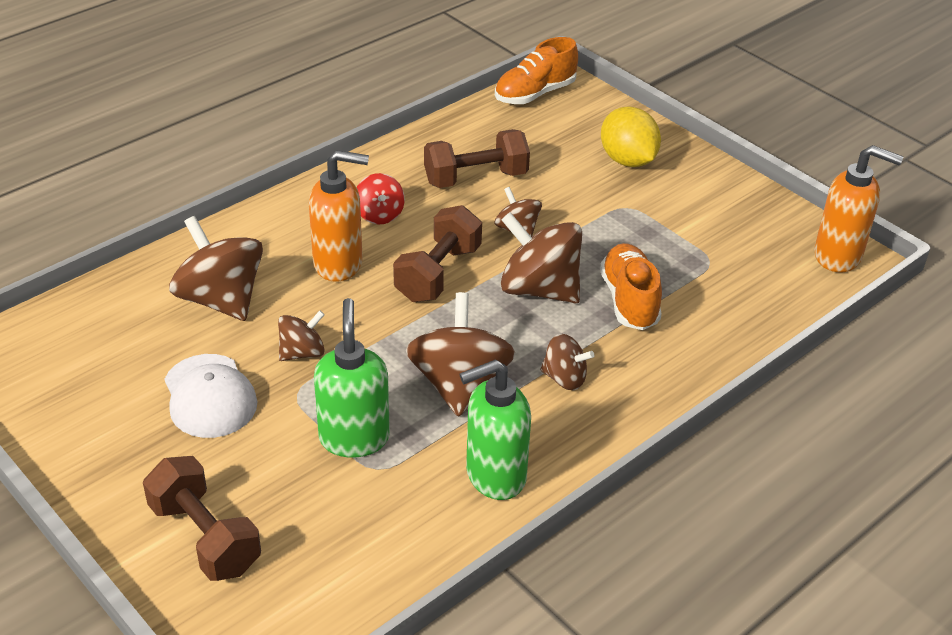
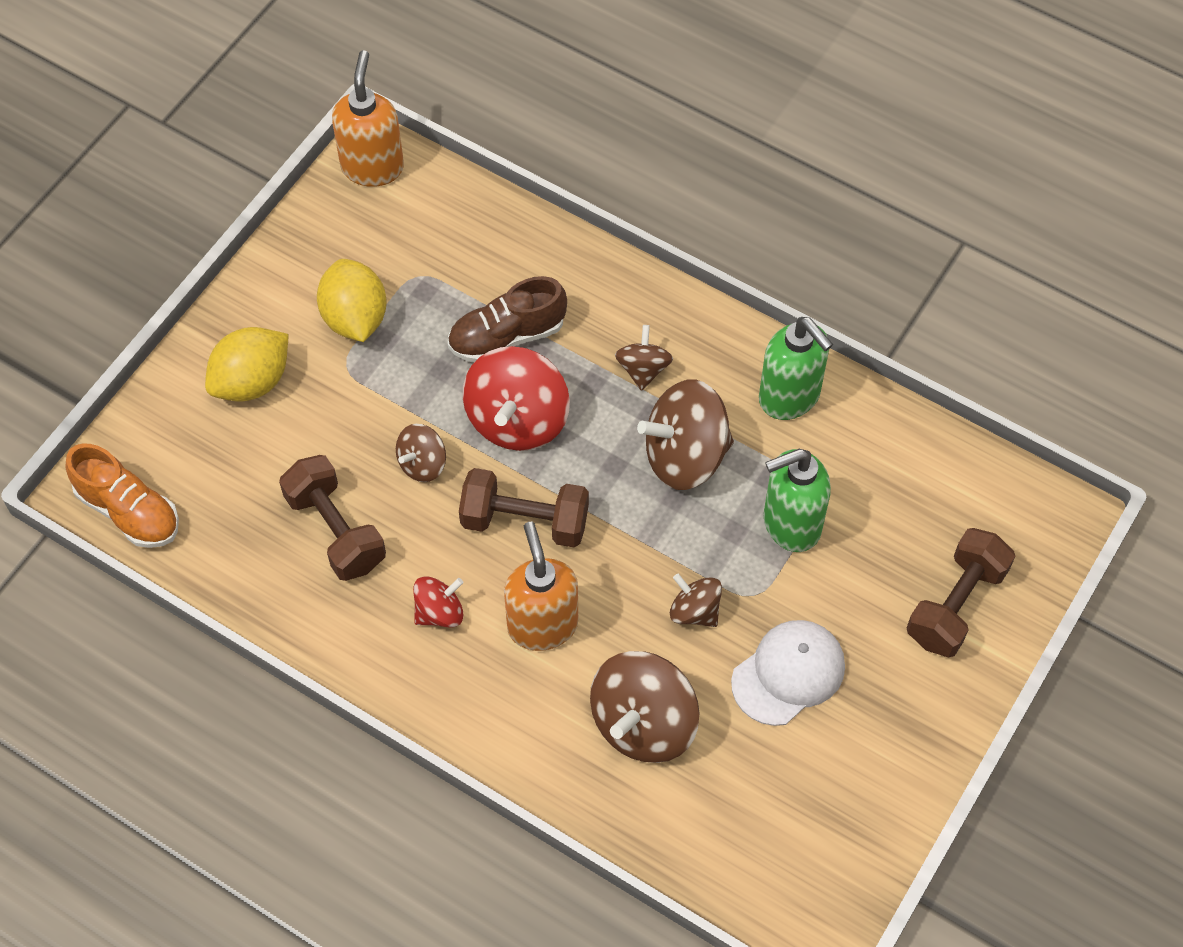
camera: 105 degrees left, 20 degrees up
brown spinning top [501,212,582,303] -> red spinning top [462,346,570,451]
orange shoe [600,243,662,330] -> brown shoe [448,276,567,362]
none -> yellow lemon [317,259,386,342]

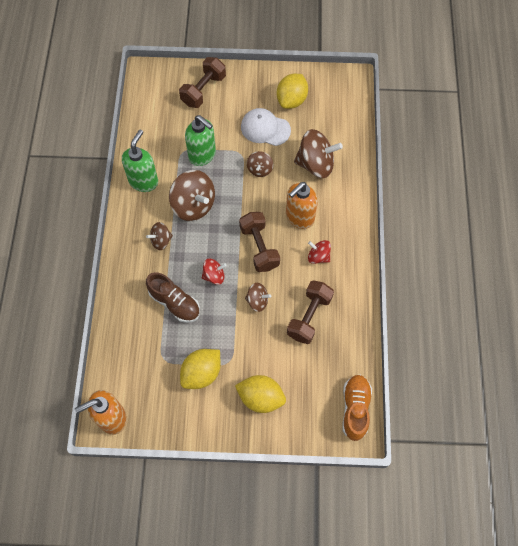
camera: 120 degrees left, 5 degrees up
red spinning top [462,346,570,451] -> red spinning top [202,258,227,285], size x0.54
brown dumbbell [907,528,1015,657] -> brown dumbbell turned 60 degrees counterclockwise [179,57,226,108]
none -> yellow lemon [277,74,308,109]

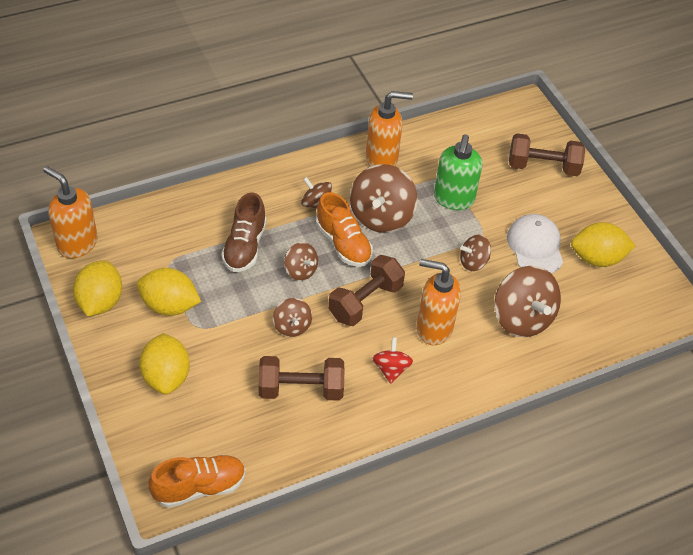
camera: 60 degrees right, 15 degrees down
green soap dispenser [122,129,158,192] -> orange soap dispenser [366,91,413,167]
red spinning top [202,258,227,285] -> brown spinning top [284,242,318,281]
none -> yellow lemon [73,260,122,317]
none -> orange shoe [316,192,373,267]

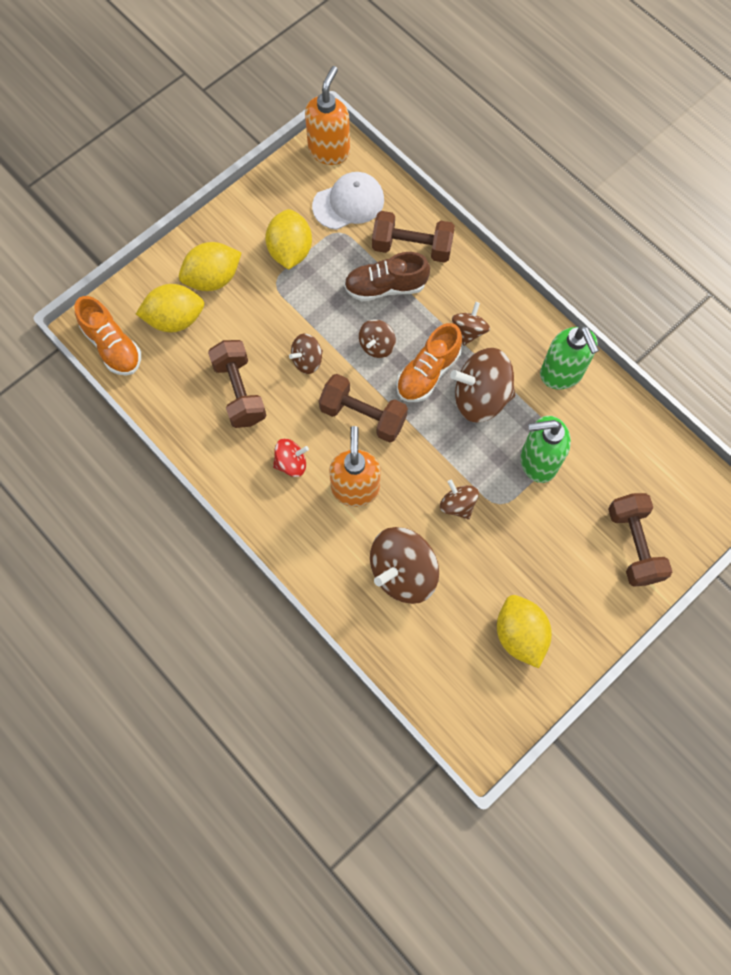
camera: 75 degrees right, 20 degrees up
yellow lemon [73,260,122,317] -> yellow lemon moved to [136,284,204,332]
orange soap dispenser [366,91,413,167] -> green soap dispenser [540,325,599,390]
white cap [507,214,563,274] -> white cap moved to [312,172,384,230]
none -> brown dumbbell [372,211,455,263]

